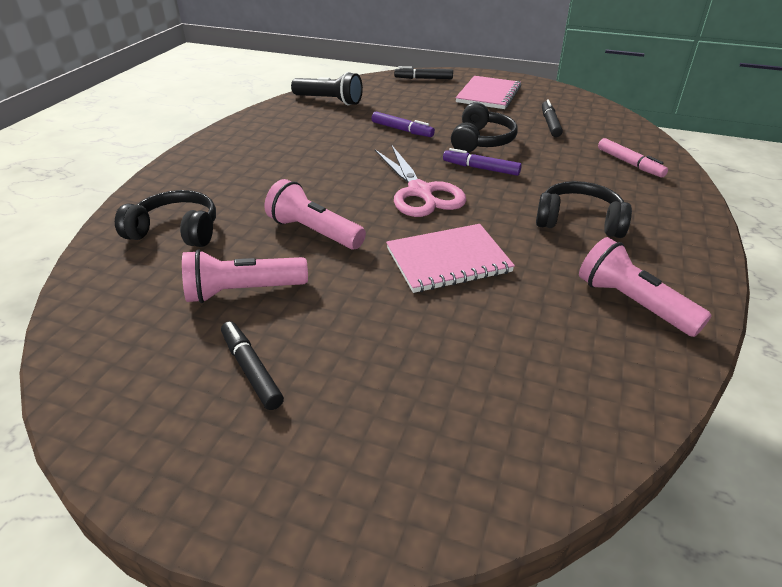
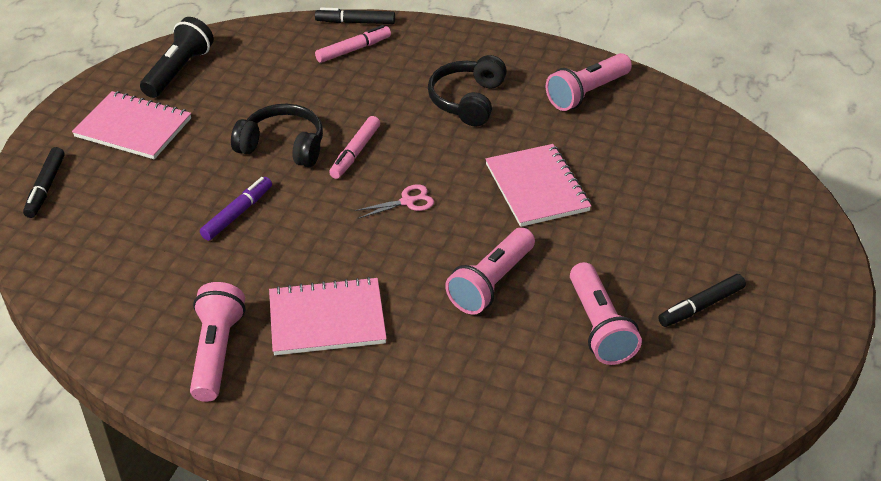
camera: 90 degrees left, 5 degrees up
black headphones [115,190,216,247] -> none
black flashlight [291,72,363,106] -> black flashlight moved to [140,17,214,98]
pink scissors [375,146,467,217] -> pink scissors [355,184,434,219], size x0.47
purple marker [443,148,522,176] -> pink marker [329,116,380,179]
black marker [542,99,563,137] -> black marker moved to [315,8,395,24]
none -> pink flashlight [190,282,246,402]
none -> pink notebook [269,277,387,355]

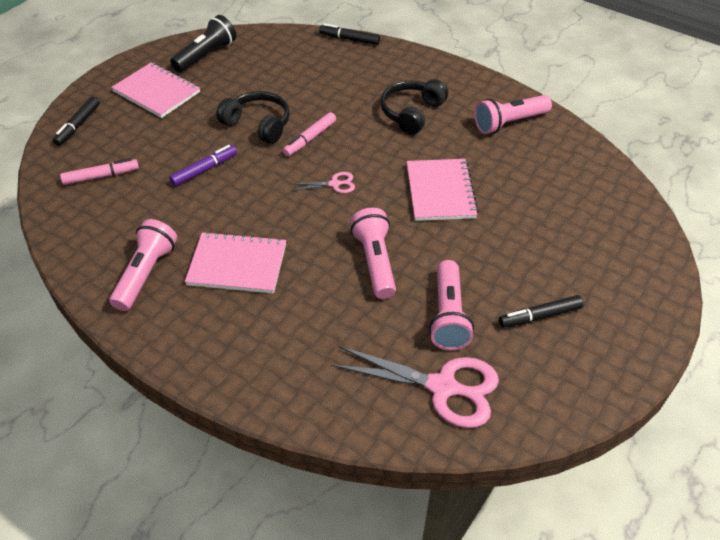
camera: 15 degrees right, 5 degrees up
pink marker [315,25,391,63] -> pink marker moved to [60,158,139,185]
pink flashlight [445,228,535,315] -> pink flashlight turned 120 degrees clockwise [350,208,396,299]
none -> pink scissors [331,346,499,428]

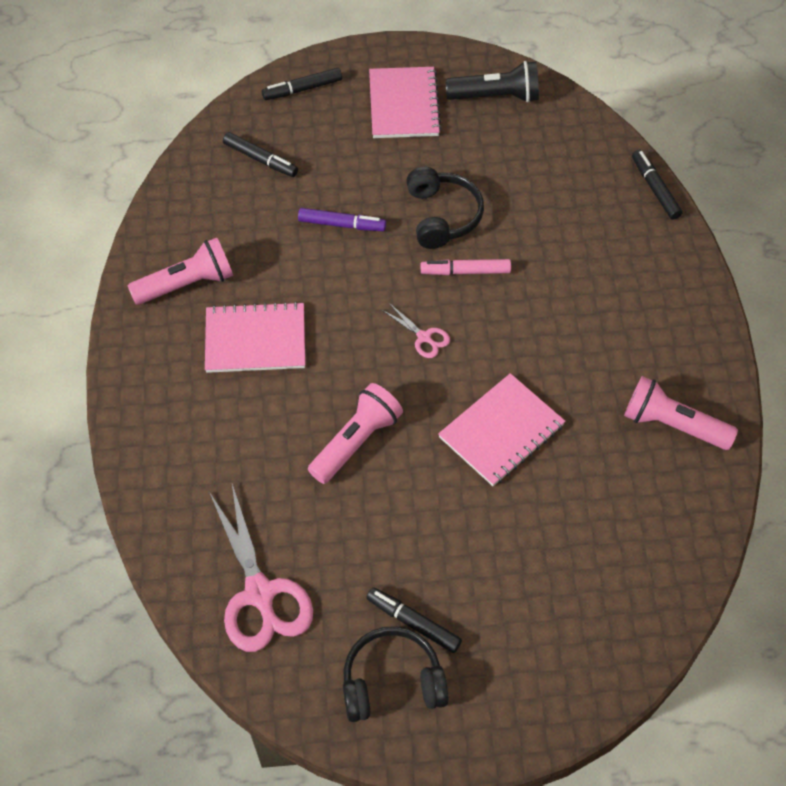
camera: 50 degrees right, 10 degrees up
pink marker [60,158,139,185] -> black marker [223,132,298,177]
pink notebook [185,232,286,293] -> pink notebook turned 60 degrees counterclockwise [205,301,305,373]
black headphones [380,79,448,135] -> black headphones moved to [343,626,449,722]
pink flashlight [429,260,474,350] -> none

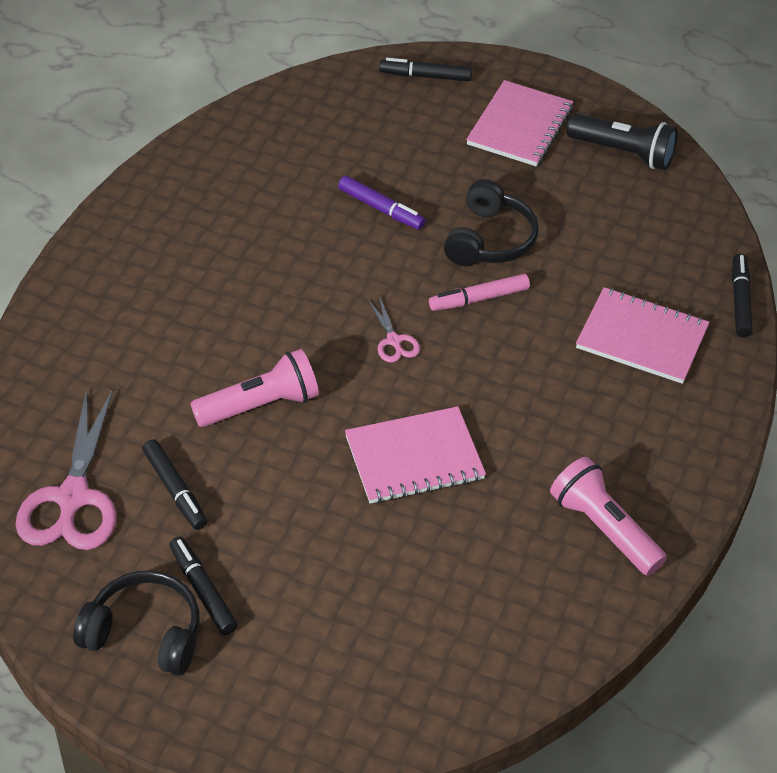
camera: 25 degrees right, 10 degrees down
pink flashlight [128,238,233,305] -> none
pink notebook [205,301,305,373] -> pink notebook moved to [576,287,710,384]
black marker [223,132,298,177] -> black marker moved to [142,439,207,530]
pink marker [421,259,511,275] -> pink marker turned 45 degrees counterclockwise [429,274,530,311]

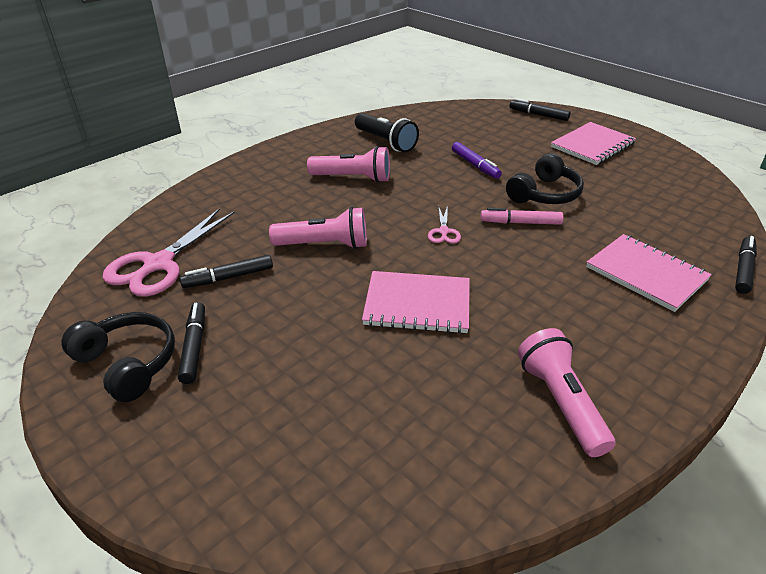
camera: 25 degrees right, 10 degrees down
black marker [142,439,207,530] -> black marker turned 75 degrees clockwise [179,255,273,288]
black flashlight [566,113,678,170] -> black flashlight moved to [355,113,419,152]
none -> pink flashlight [307,146,390,183]

